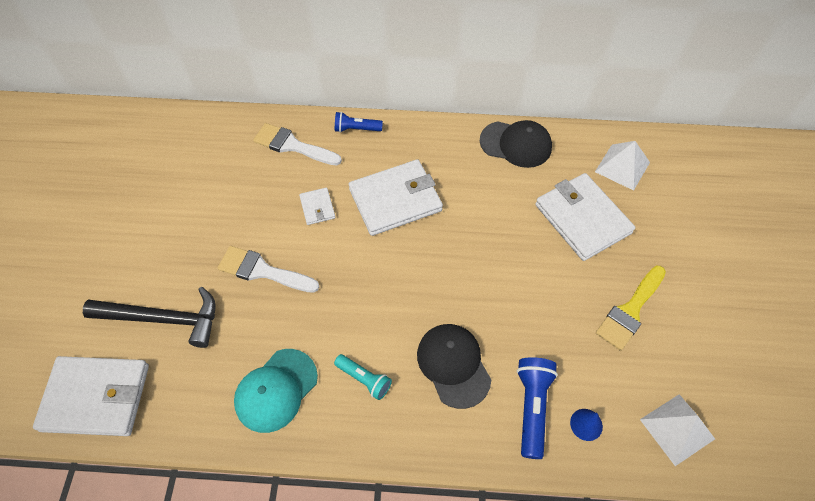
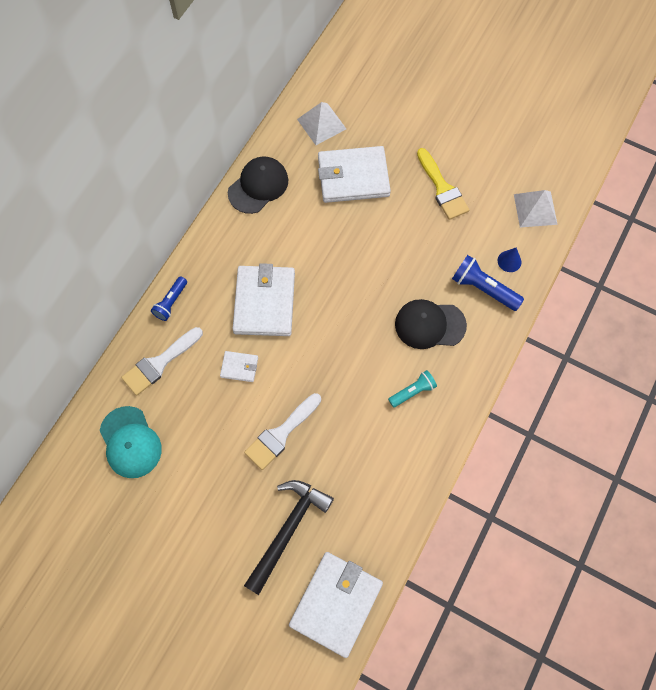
camera: 65 degrees left, 10 degrees up
turquoise cap [234,349,318,433] -> turquoise cap moved to [100,406,162,478]

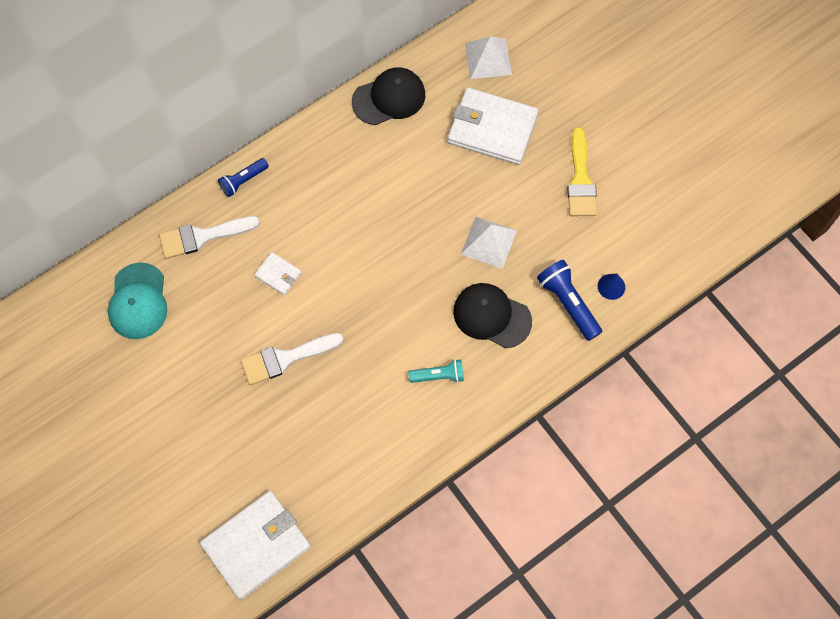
camera: 25 degrees right, 0 degrees up
white wallet [233,263,295,336] -> none
black hammer [244,480,334,595] -> none
white pyramid [514,190,558,227] -> white pyramid moved to [461,216,517,269]

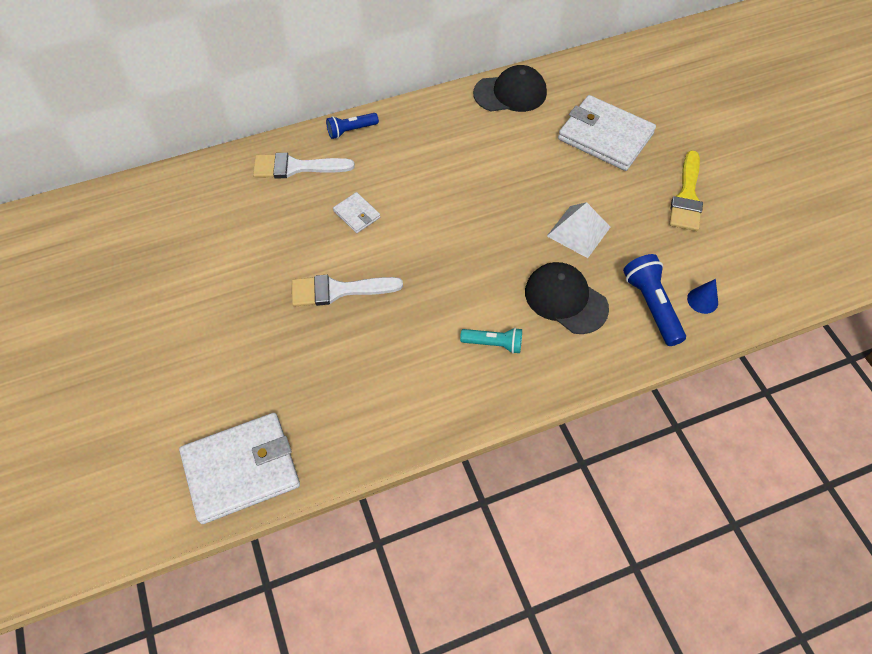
camera: 15 degrees right, 10 degrees down
turquoise cap [108,263,167,339] -> none
white pyramid [465,36,512,79] -> none

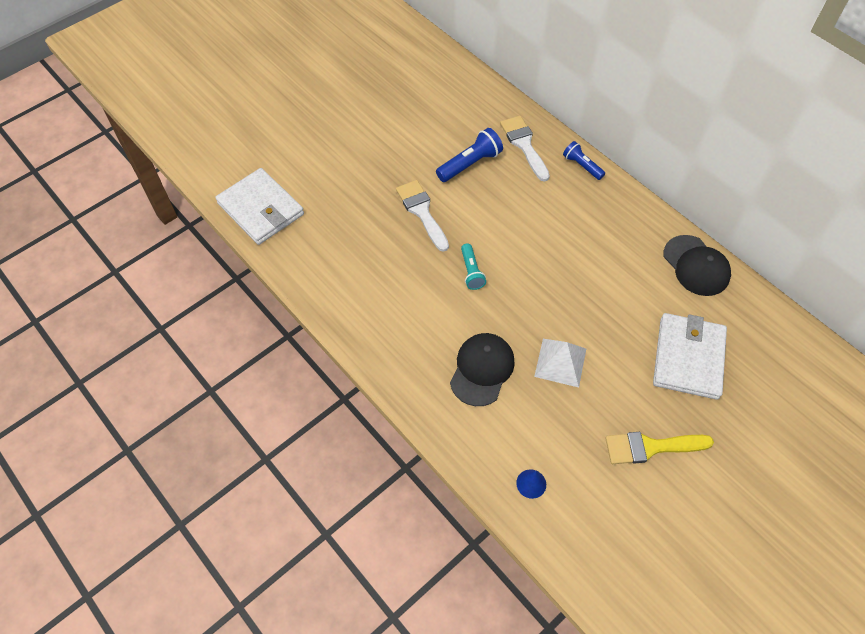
camera: 70 degrees right, 0 degrees up
white wallet [333,192,381,233] -> none
turquoise flashlight [460,328,522,354] -> turquoise flashlight moved to [461,243,486,290]
blue flashlight [623,254,686,346] -> blue flashlight moved to [436,128,503,182]

